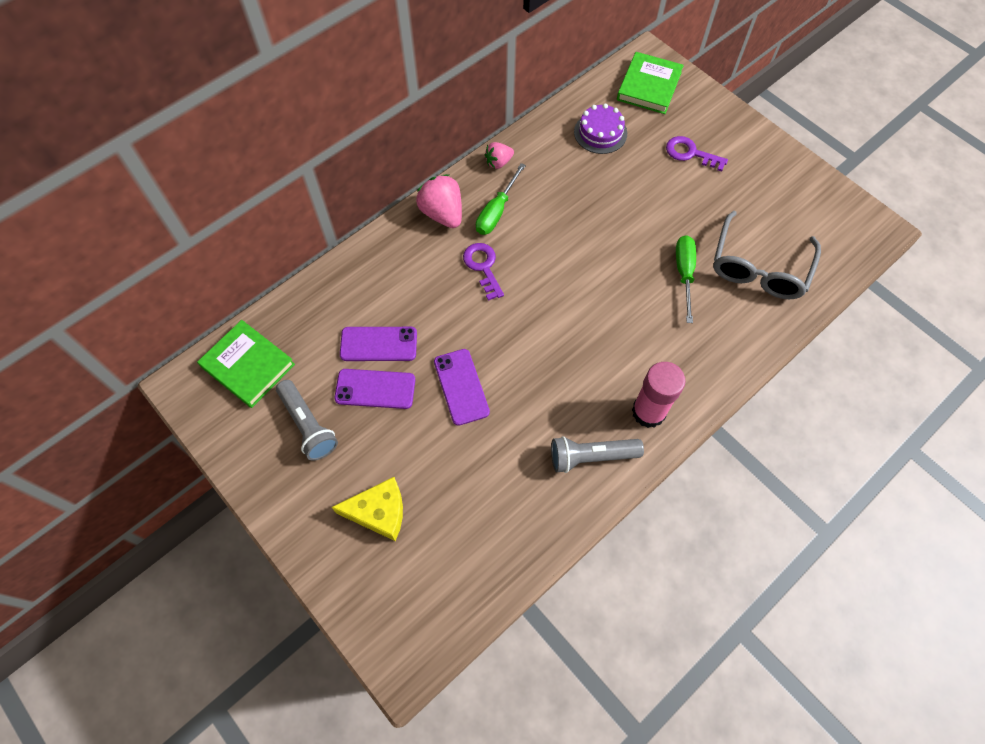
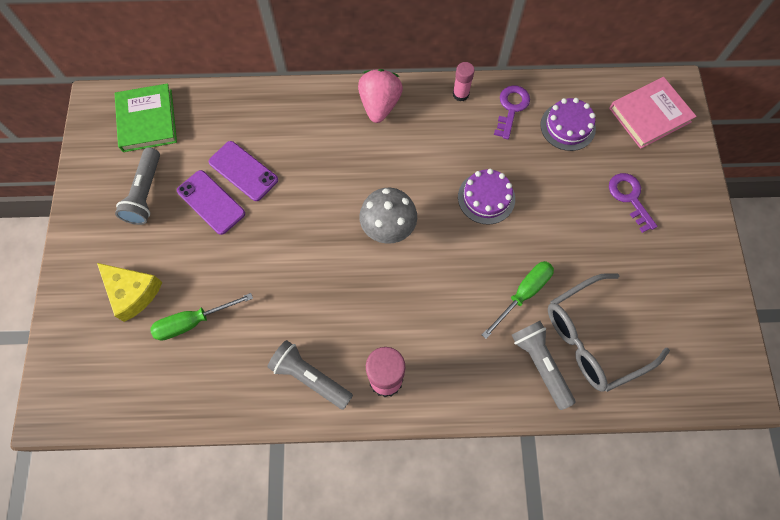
camera: 40 degrees right, 5 degrees up
purple phone [434,349,490,426] -> none
purple key [463,243,504,301] -> purple key moved to [494,85,530,139]
green screwdriver [476,163,526,235] -> green screwdriver moved to [150,293,253,340]
pink strawberry [485,142,514,169] -> pink glue stick [453,62,475,101]
green book [617,52,684,114] -> pink book [609,77,697,149]
none -> grey mushroom [359,188,417,244]
none -> purple cake [458,169,515,225]
none -> grey flashlight [512,321,575,410]

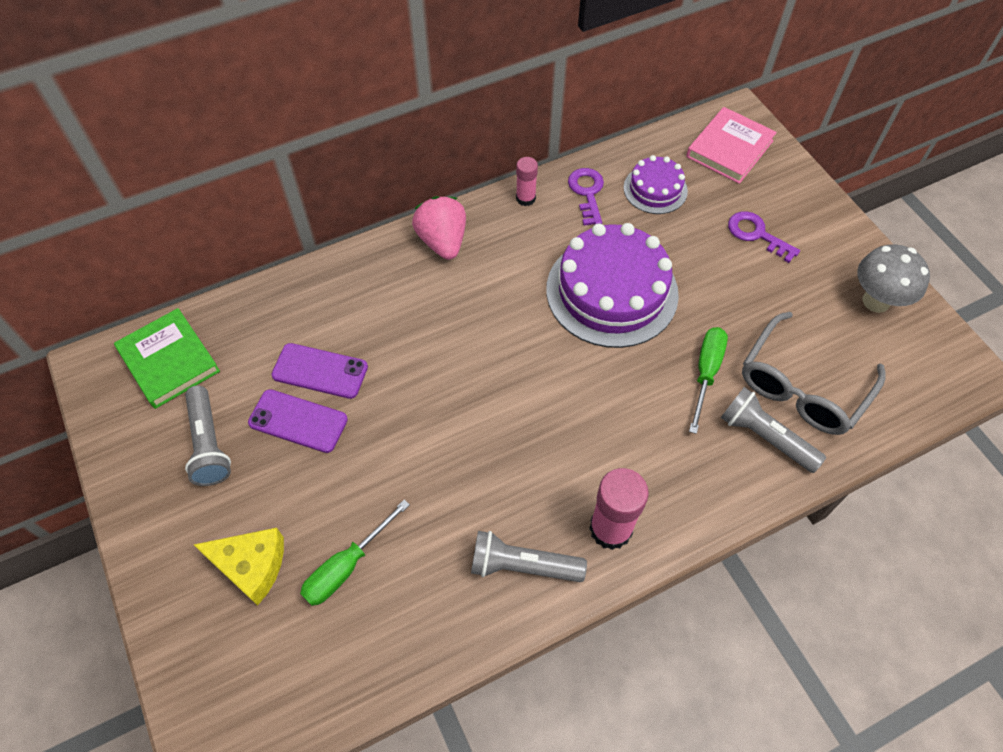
camera: 25 degrees left, 10 degrees down
grey mushroom [359,188,417,244] -> grey mushroom moved to [857,244,930,313]
purple cake [458,169,515,225] -> purple cake [546,223,679,348], size x1.91

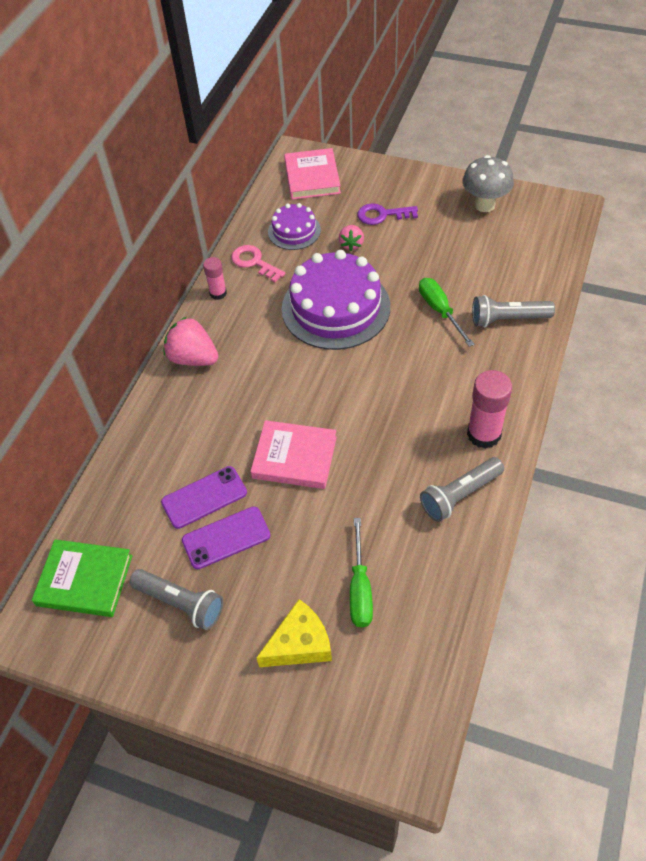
camera: 40 degrees left, 5 degrees down
purple key [568,168,604,226] -> pink key [231,245,285,283]
grey glasses [742,312,886,435] -> none
none -> pink book [250,420,337,489]
none -> pink strawberry [339,225,364,251]

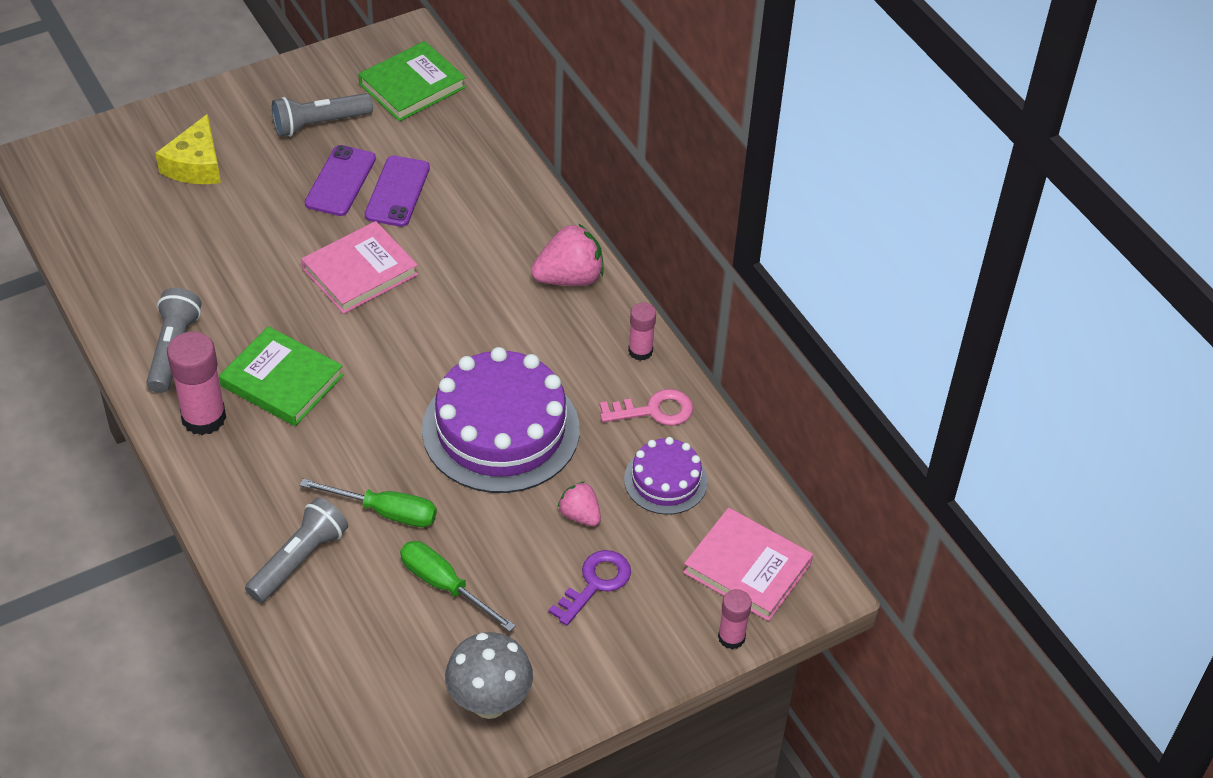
camera: 125 degrees right, 5 degrees down
green screwdriver [350,518,373,627] -> green screwdriver moved to [400,541,516,632]
none -> green book [219,326,343,426]
none -> pink glue stick [718,589,752,649]

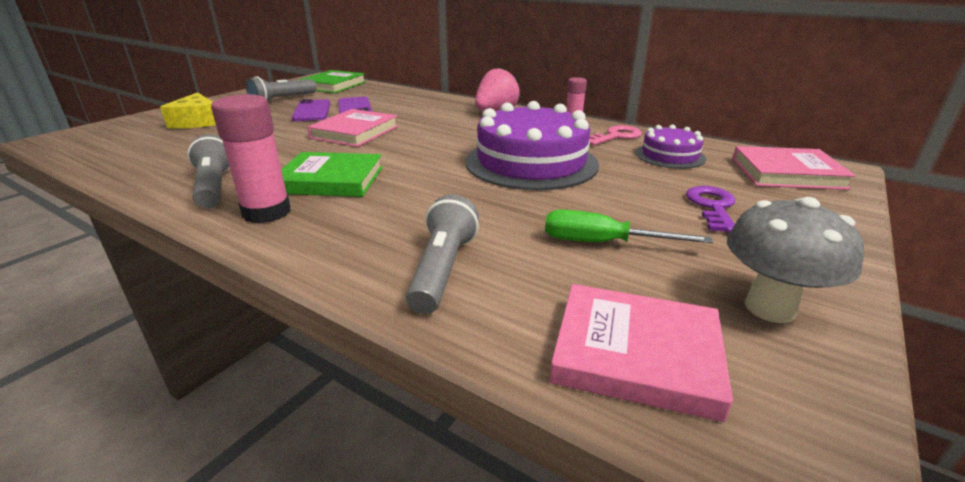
camera: 25 degrees left, 20 degrees down
green screwdriver [300,479,437,527] -> none
pink strawberry [558,481,601,526] -> none
pink glue stick [718,589,752,649] -> none
none -> pink book [550,284,733,422]

